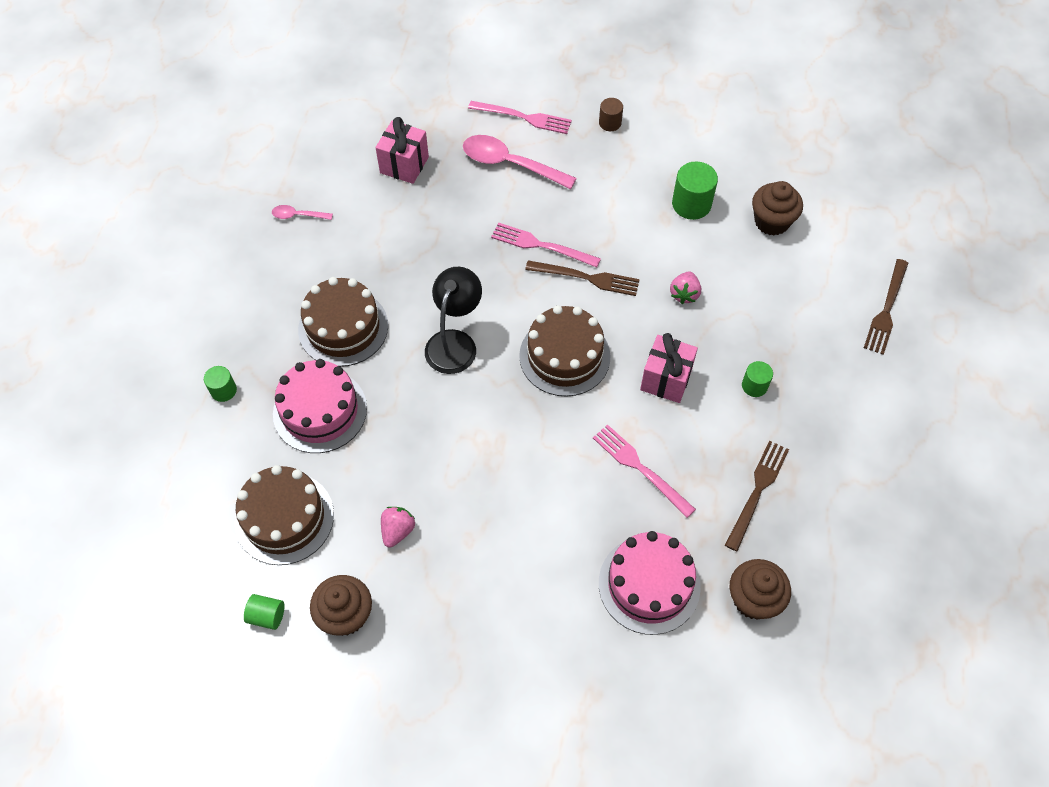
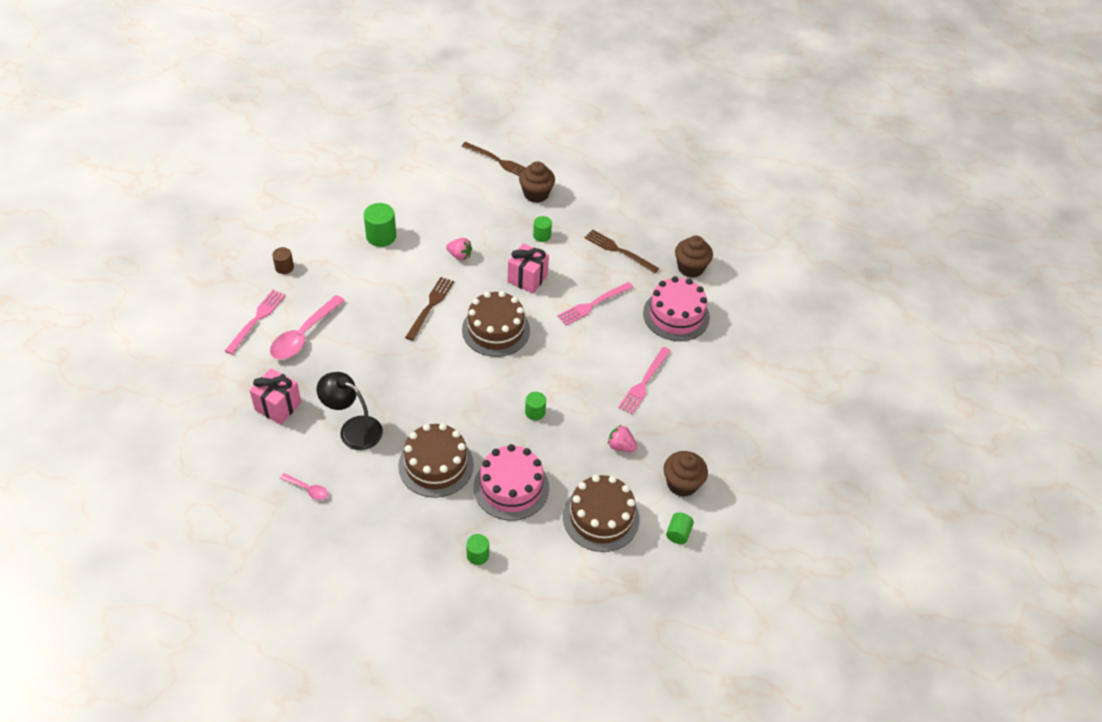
camera: 85 degrees left, 10 degrees down
pink spoon [272,205,333,220] -> pink spoon turned 75 degrees counterclockwise [280,473,328,500]
black lamp [425,267,482,374] -> black lamp moved to [317,372,383,450]
pink fork [491,223,601,268] -> pink fork moved to [618,347,671,414]
brown cupcake [752,181,803,236] -> brown cupcake moved to [519,161,555,203]
none -> green cylinder [525,392,546,420]

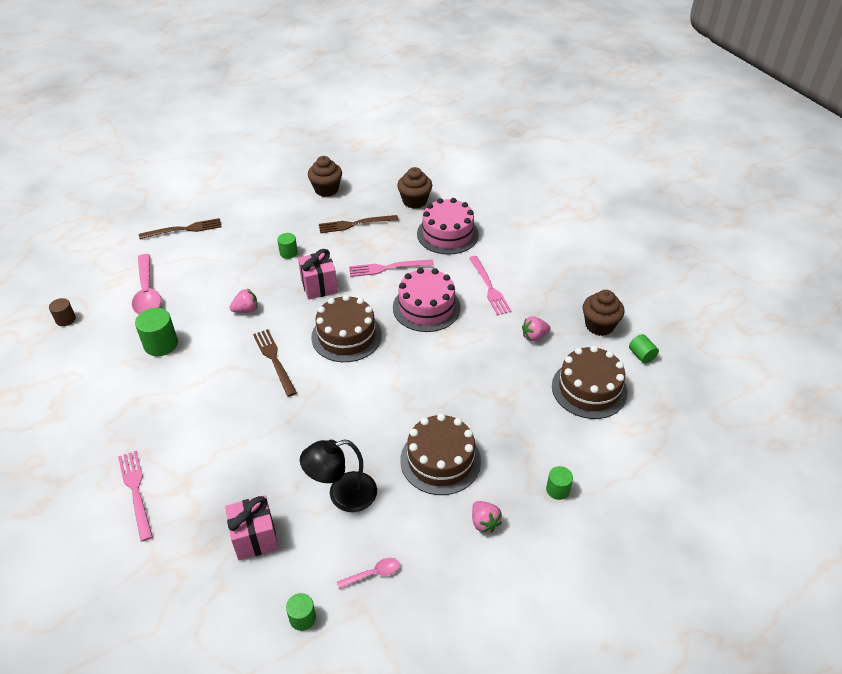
camera: 45 degrees left, 5 degrees down
pink spoon [270,295,345,359] -> pink spoon moved to [132,254,161,315]
brown cylinder [272,247,294,274] -> brown cylinder moved to [49,298,76,326]
pink cake [474,444,549,520] -> pink cake moved to [393,268,461,332]
brown cupcake [519,161,555,203] -> brown cupcake moved to [308,156,342,197]
green cylinder [525,392,546,420] -> green cylinder moved to [286,593,316,631]
pink fork [557,282,633,326] -> pink fork turned 75 degrees clockwise [349,259,434,277]
none -> pink strawberry [472,501,502,533]

